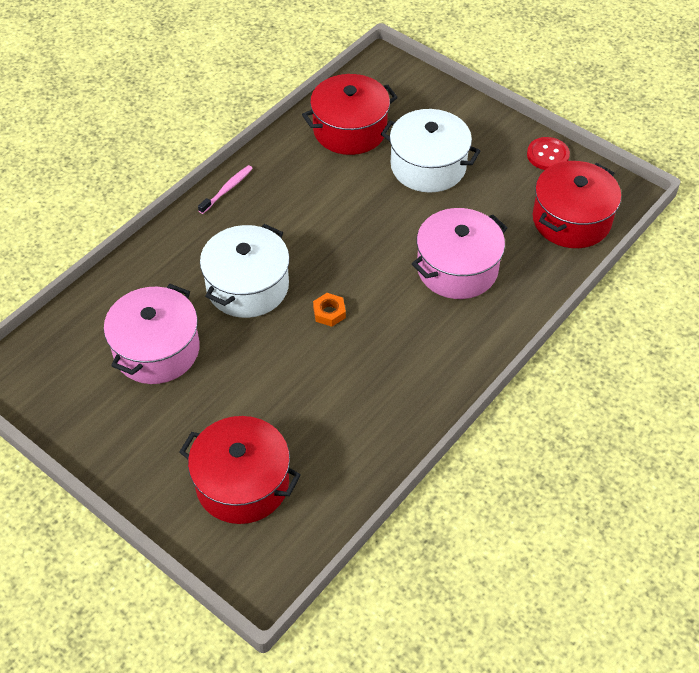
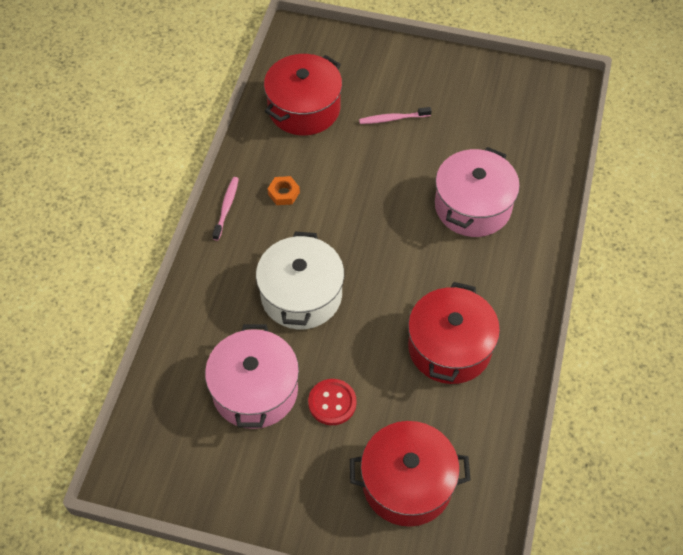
camera: 25 degrees left, 5 degrees up
orange nut [313,293,346,327] -> orange nut moved to [268,176,300,205]
white pot [381,109,481,193] -> pink toothbrush [359,107,432,124]
red button [527,137,570,170] -> red button moved to [308,379,357,425]
red pot [533,161,621,248] -> red pot moved to [408,282,500,384]

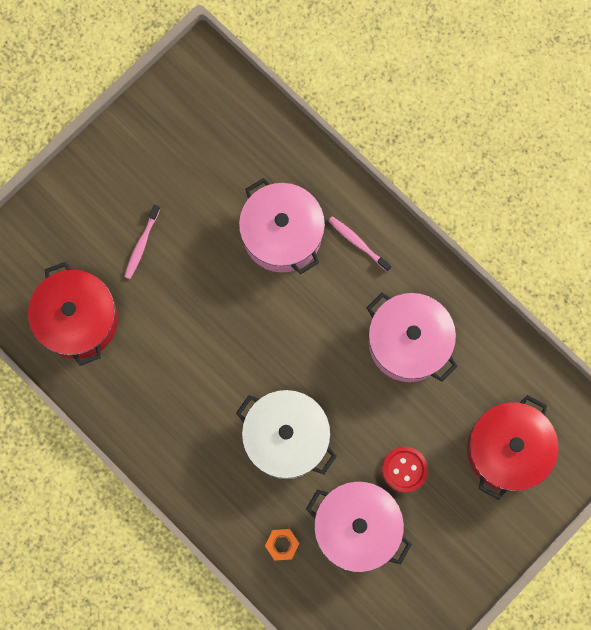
camera: 60 degrees left, 20 degrees up
pink toothbrush [212,177,239,241] -> pink toothbrush moved to [328,216,392,271]
orange nut [268,176,300,205] -> orange nut moved to [265,529,300,561]
red pot [408,282,500,384] -> pink pot [366,293,457,382]

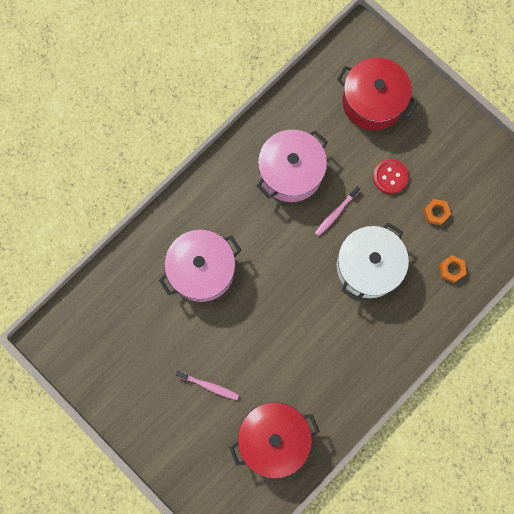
camera: 90 degrees left, 0 degrees up
pink pot [306,481,412,572] -> orange nut [423,199,451,226]
pink toothbrush [328,216,392,271] -> pink toothbrush moved to [315,186,360,236]

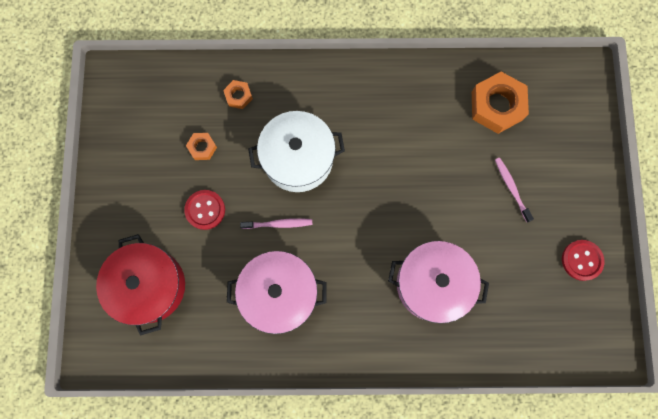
camera: 135 degrees left, 0 degrees up
red pot [230,402,320,478] -> orange nut [472,72,529,134]
none -> red button [562,240,604,281]

